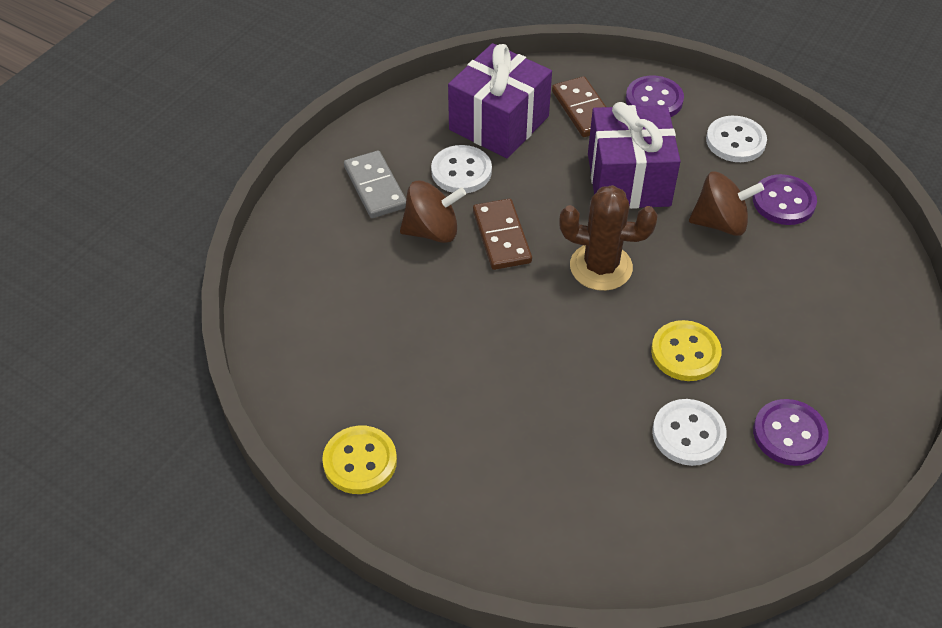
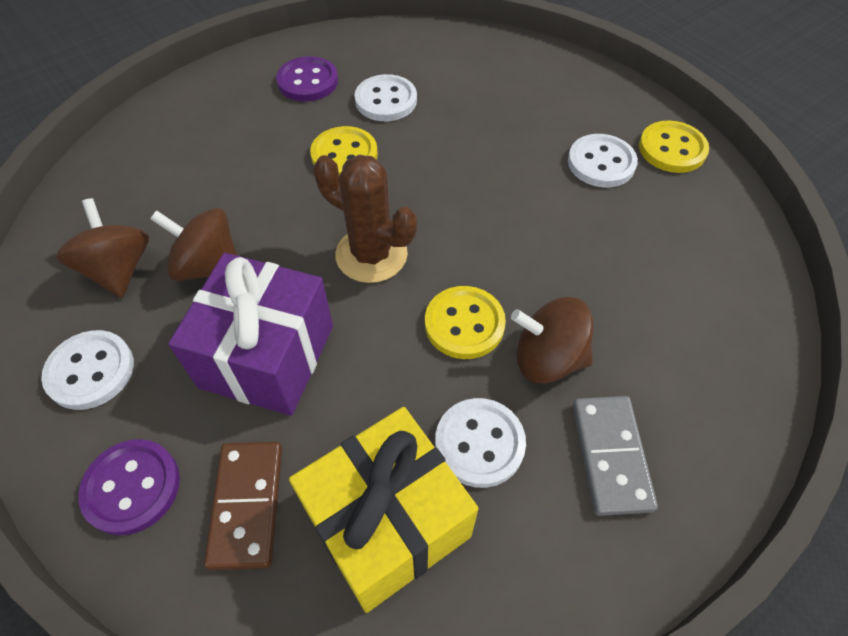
camera: 160 degrees left, 5 degrees up
purple gift [448,43,552,158] -> yellow gift [289,407,479,613]
brown domino [473,199,532,270] -> yellow button [425,286,506,359]
purple button [753,174,817,225] -> brown spinning top [56,198,149,298]
none -> white button [568,134,638,187]

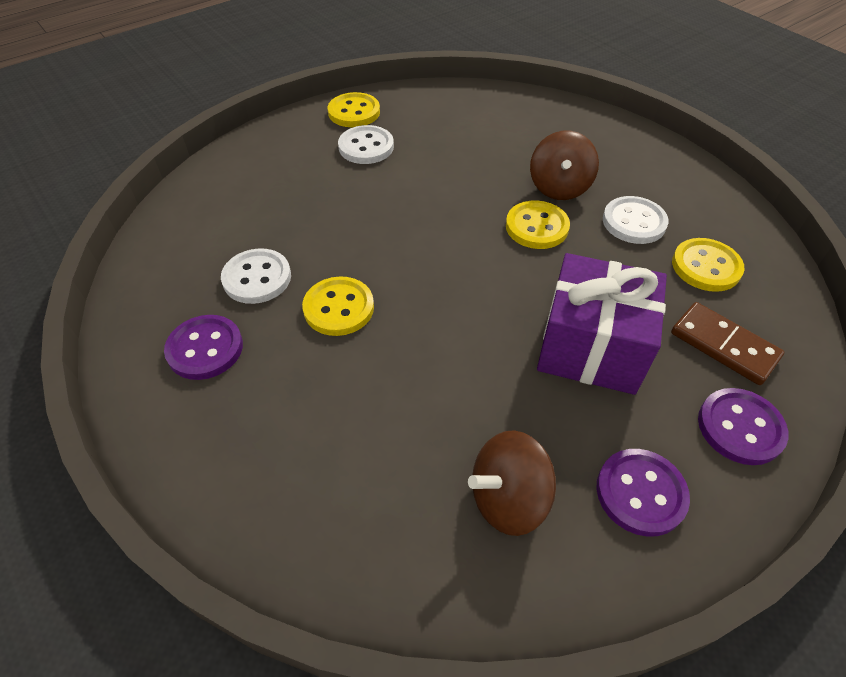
camera: 90 degrees left, 5 degrees down
white button [41,330,134,410] -> purple button [597,449,690,537]
brown spinning top [150,208,237,281] -> none
brown domino [204,442,282,570] -> brown domino turned 45 degrees clockwise [671,302,784,385]
yellow gift [289,407,479,613] -> yellow button [672,238,744,292]
brown cactus [314,155,417,283] -> none
grey domino [573,396,658,516] -> none

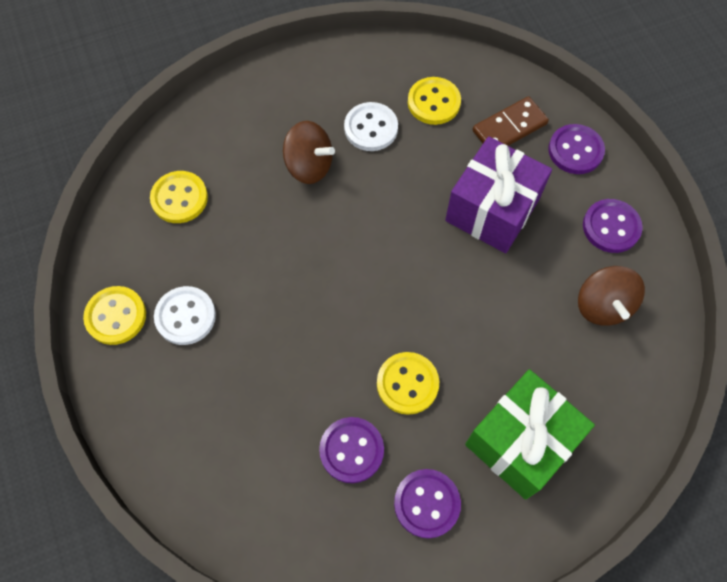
camera: 75 degrees left, 15 degrees up
white button [221,248,291,304] -> purple button [319,417,384,483]
yellow button [506,201,570,249] -> yellow button moved to [150,171,208,223]
none -> green gift [465,369,595,500]

